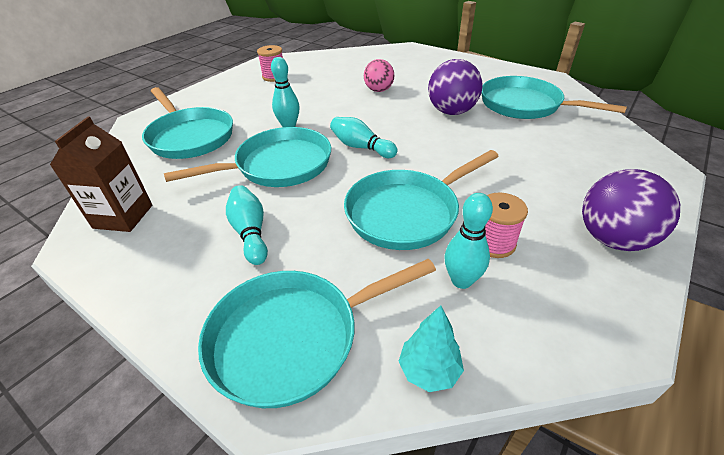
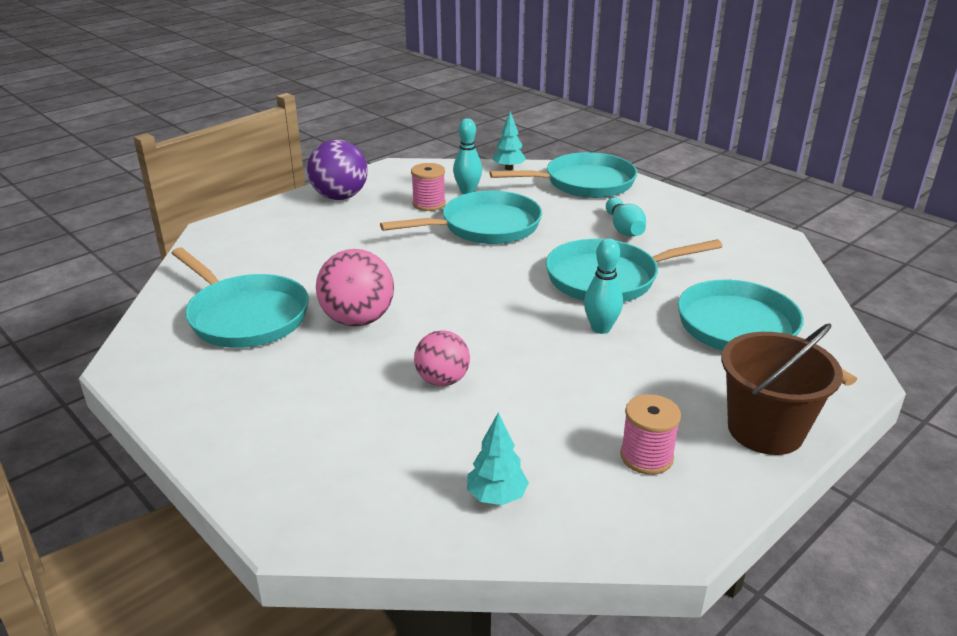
camera: 170 degrees left, 10 degrees down
brown carton [50,117,152,232] -> none
turquoise bowling pin [330,117,398,158] -> none
purple ball [428,59,483,115] -> pink ball [316,249,394,327]
none -> turquoise tree [467,412,529,505]
none -> brown bucket [722,323,843,455]

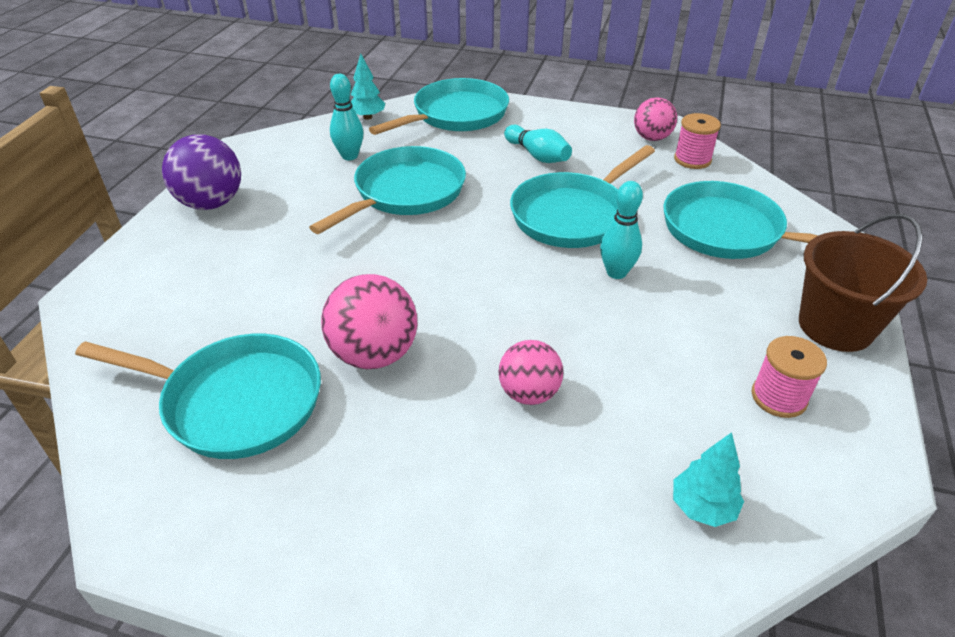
camera: 30 degrees left, 10 degrees up
pink spool [411,163,446,211] -> pink spool moved to [674,113,721,169]
none -> pink ball [634,97,677,141]

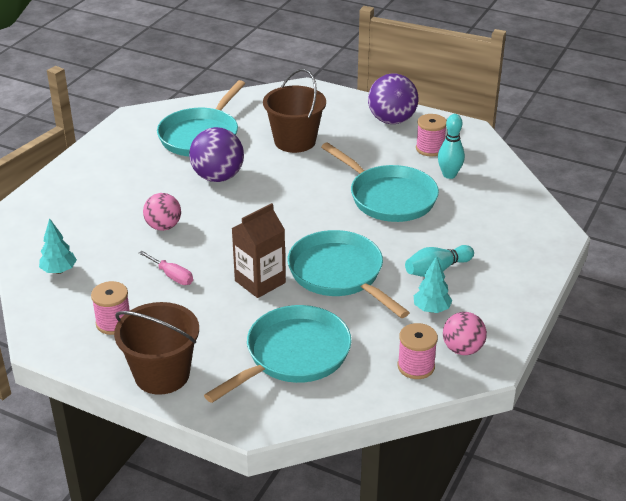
camera: 100 degrees right, 5 degrees down
pink ball [321,274,417,369] -> purple ball [189,127,244,182]
turquoise tree [350,53,385,120] -> turquoise tree moved to [414,256,453,313]
turquoise pan [369,78,509,135] -> none
turquoise bowling pin [600,181,643,279] -> brown carton [232,203,286,298]
none -> pink screwdriver [139,251,193,285]
none -> brown bucket [263,69,326,153]
none -> pink spool [416,114,447,156]

